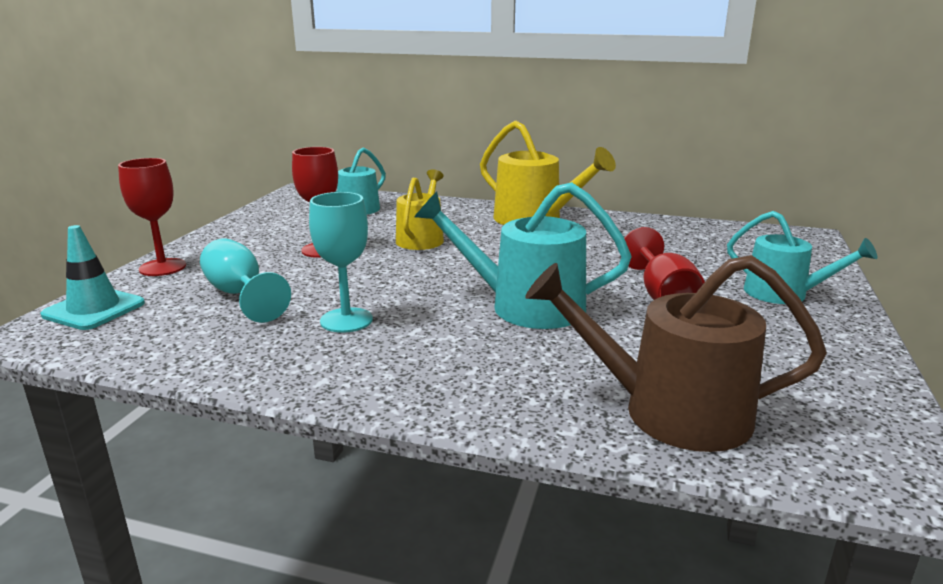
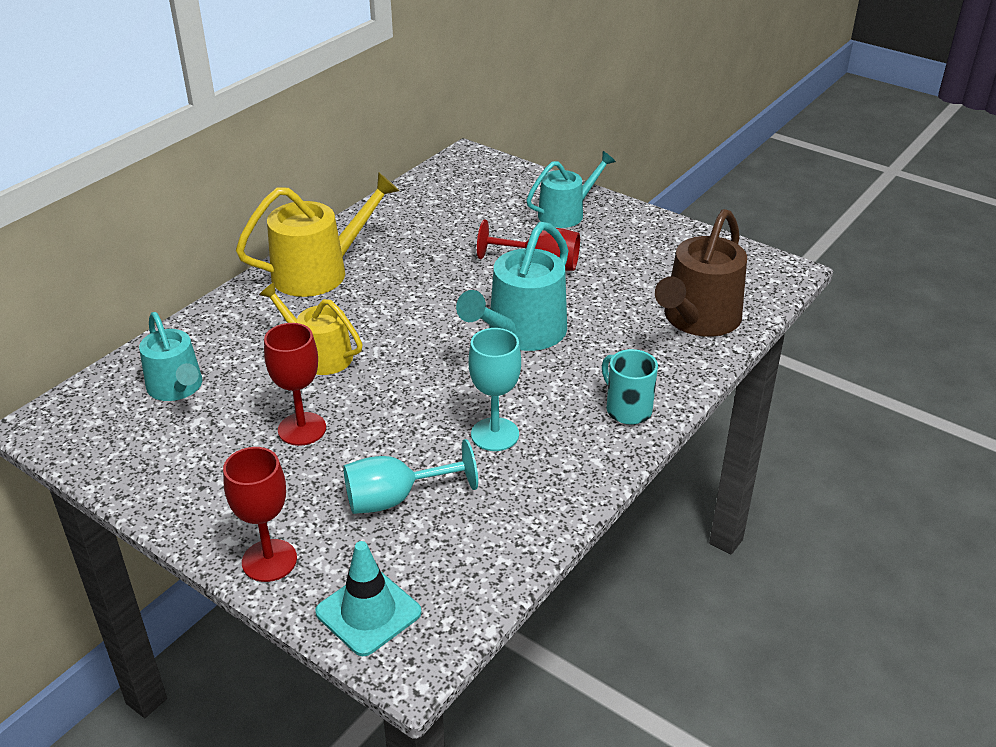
camera: 70 degrees left, 15 degrees up
none -> turquoise mug [602,349,658,425]

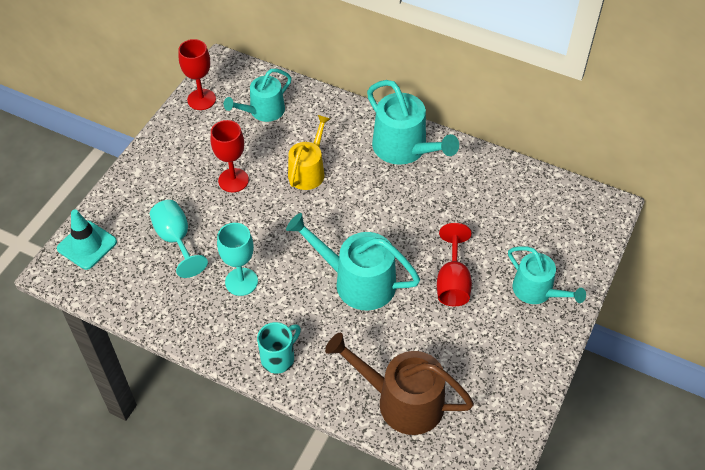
camera: 80 degrees right, 15 degrees up
red goblet [223,447,297,582] -> red goblet moved to [178,39,216,110]
yellow watering can [236,172,399,297] -> turquoise watering can [367,80,459,165]

